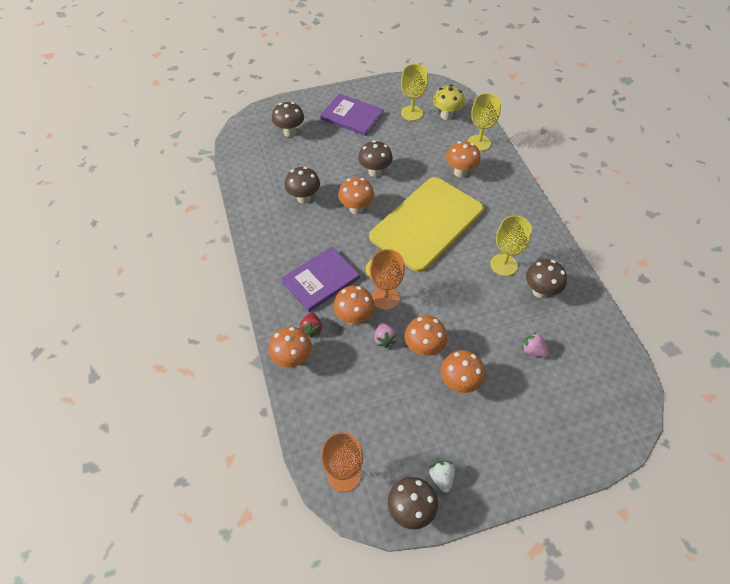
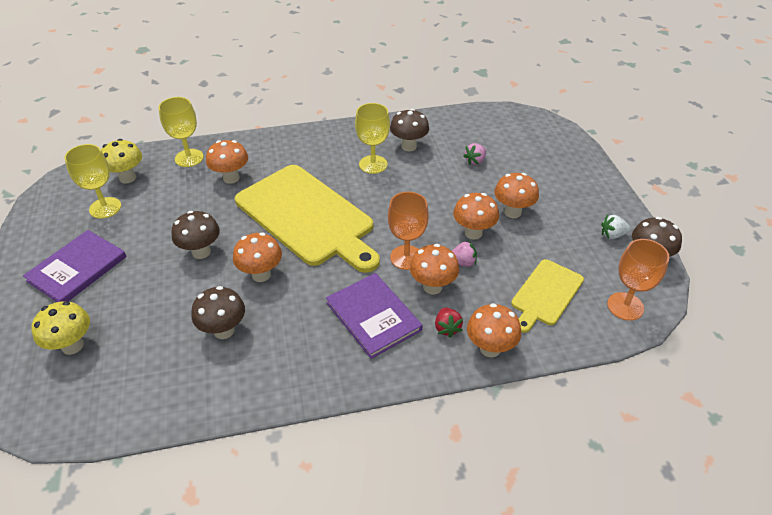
camera: 85 degrees left, 10 degrees down
brown mushroom [272,102,304,137] -> yellow mushroom [31,301,90,355]
red strawberry [300,313,322,338] -> red strawberry turned 75 degrees clockwise [435,307,463,338]
none -> yellow cutting board [511,259,584,333]

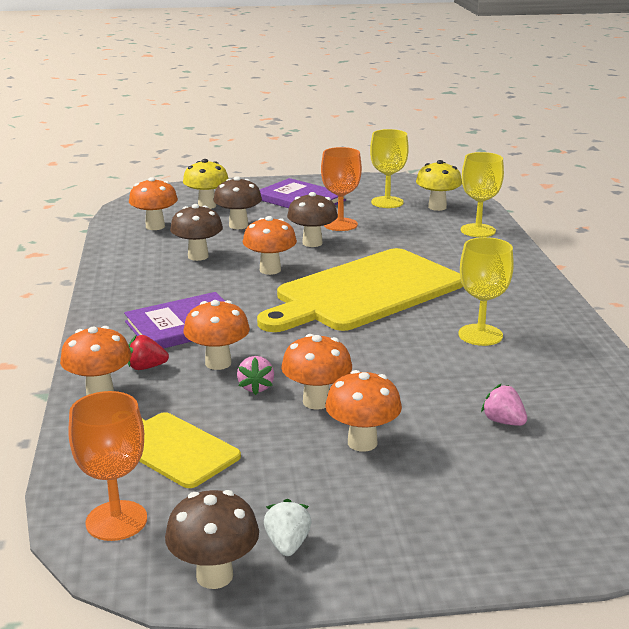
camera: 95 degrees right, 20 degrees down
orange mushroom [206,140,248,184] -> orange mushroom moved to [129,177,178,230]
orange goblet [388,192,429,270] -> orange goblet moved to [321,147,362,231]
brown mushroom [390,109,429,151] -> brown mushroom moved to [213,176,262,229]

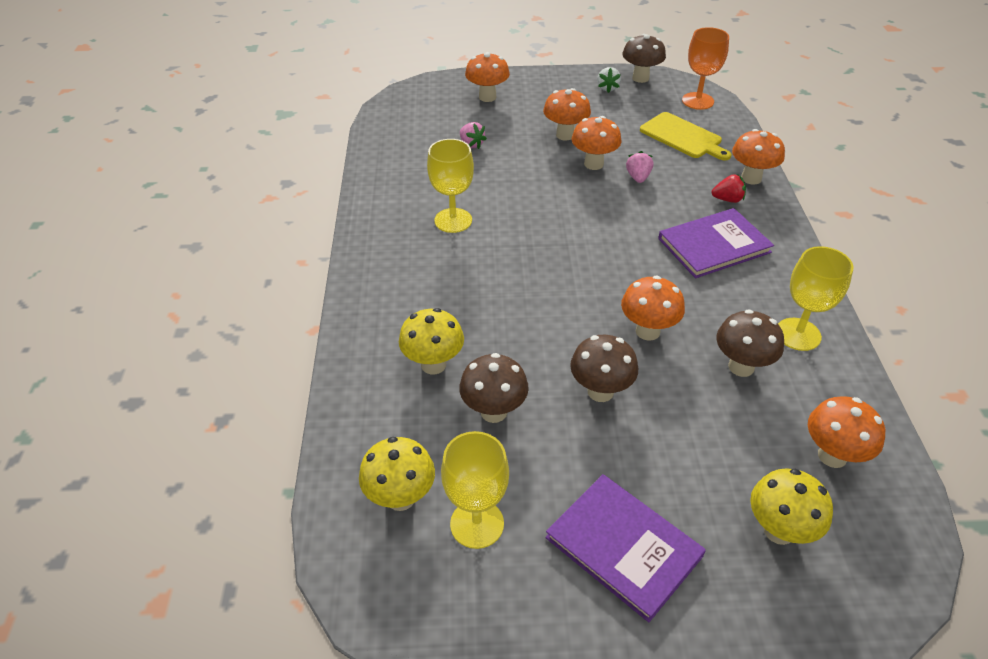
camera: 175 degrees left, 20 degrees up
orange mushroom [183,300,250,370] -> orange mushroom moved to [465,52,510,102]
brown mushroom [213,176,262,229] -> brown mushroom moved to [459,353,529,423]
yellow cutting board [257,248,463,332] -> none
orange goblet [321,147,362,231] -> none
yellow goblet [461,152,504,237] -> yellow goblet moved to [778,246,854,351]
none -> yellow mushroom [399,308,464,374]

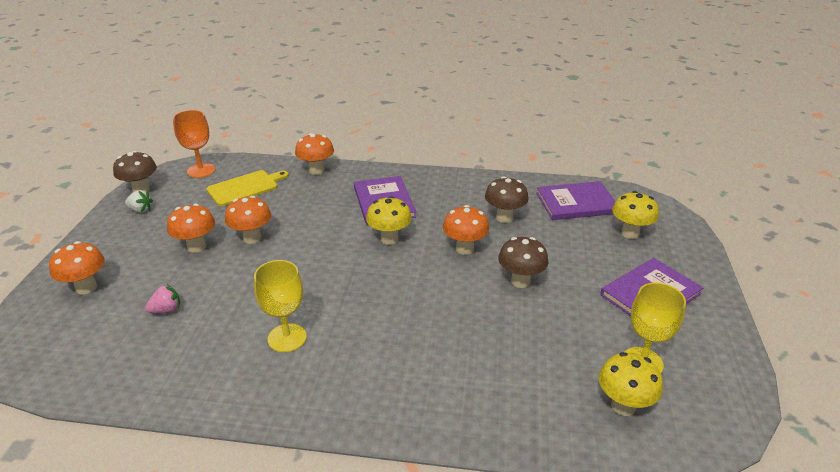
camera: 80 degrees left, 10 degrees down
yellow mushroom [399,308,464,374] -> yellow mushroom moved to [366,196,412,245]
brown mushroom [459,353,529,423] -> none
pink strawberry [626,151,653,183] -> none
red strawberry [711,174,746,203] -> none
yellow goblet [778,246,854,351] -> none
orange mushroom [808,396,885,468] -> purple book [536,181,616,220]

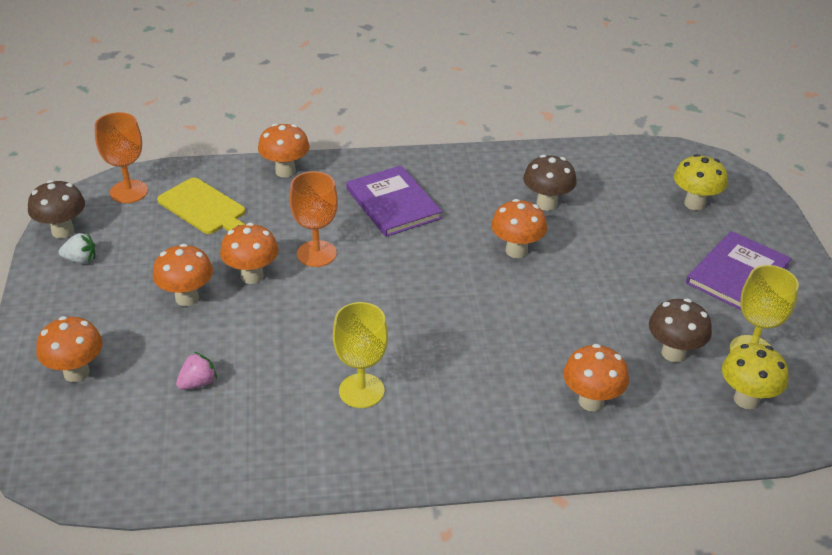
camera: 15 degrees left, 5 degrees up
yellow cutting board [207,170,289,206] -> yellow cutting board turned 90 degrees clockwise [157,177,245,234]
yellow mushroom [366,196,412,245] -> none
brown mushroom [498,237,548,288] -> brown mushroom moved to [649,299,712,362]
purple book [536,181,616,220] -> none
none -> orange goblet [290,171,338,267]
none -> orange mushroom [563,344,629,411]

